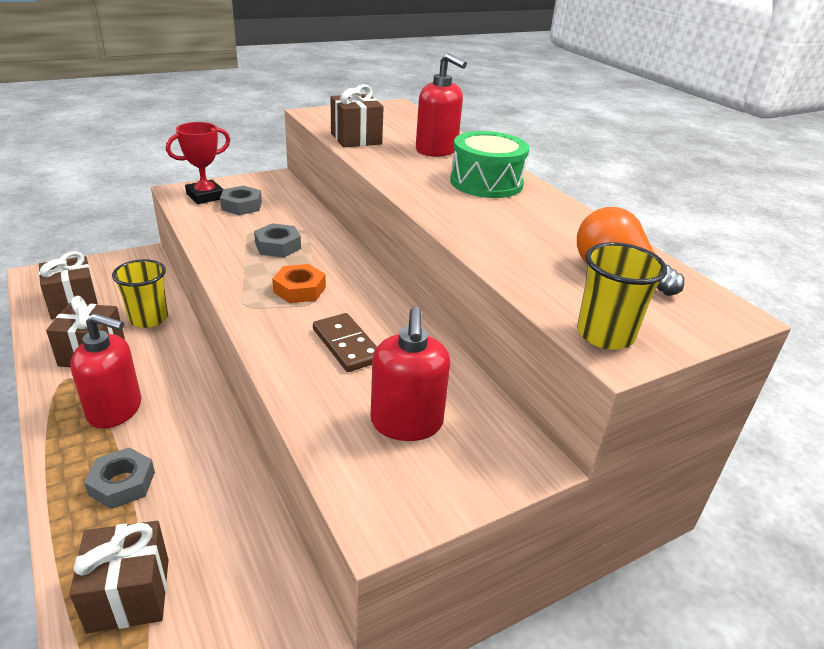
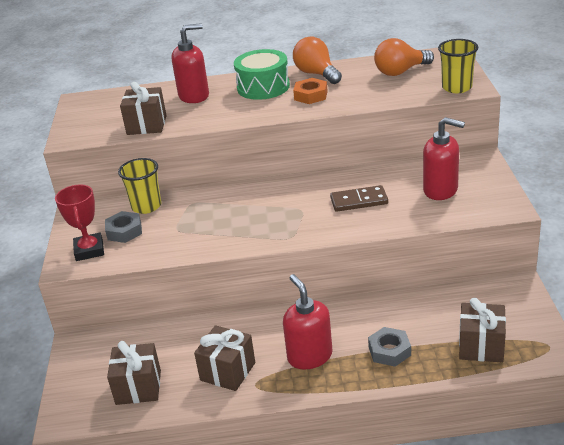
camera: 60 degrees left, 0 degrees up
red soap dispenser [70,313,141,429] -> red soap dispenser turned 60 degrees counterclockwise [283,274,333,369]
yellow cup [112,259,168,328] -> yellow cup moved to [118,158,161,214]
grey nut [254,223,301,257] -> none
orange nut [272,264,326,303] -> orange nut moved to [293,78,328,104]
none -> orange light bulb [293,37,342,84]

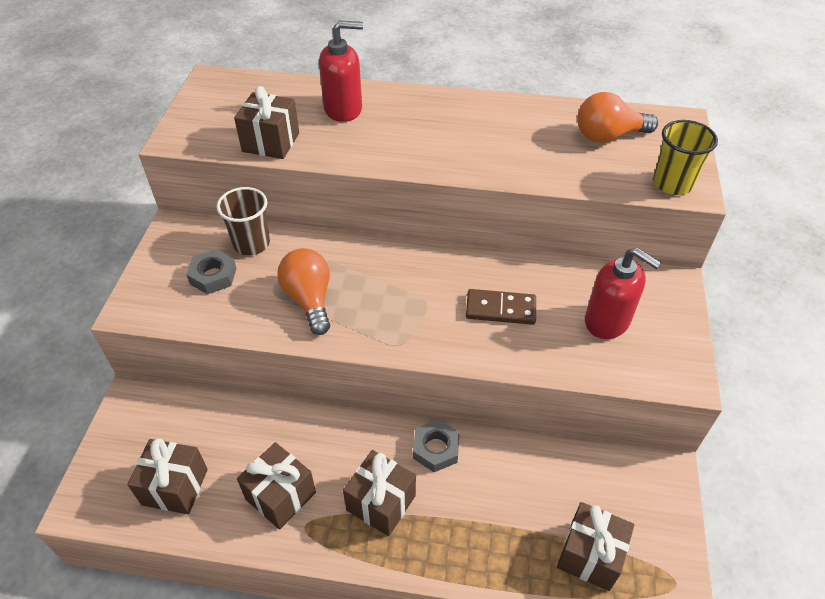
camera: 10 degrees right, 15 degrees up
red trophy [55,185,104,261] -> none
yellow cup [118,158,161,214] -> brown cup [217,187,270,255]
green drum [234,49,290,100] -> none
red soap dispenser [283,274,333,369] -> brown gift [343,450,416,536]
orange light bulb [293,37,342,84] -> orange light bulb moved to [277,248,330,335]
orange nut [293,78,328,104] -> none
grey nut [368,327,411,367] -> grey nut moved to [413,419,460,472]

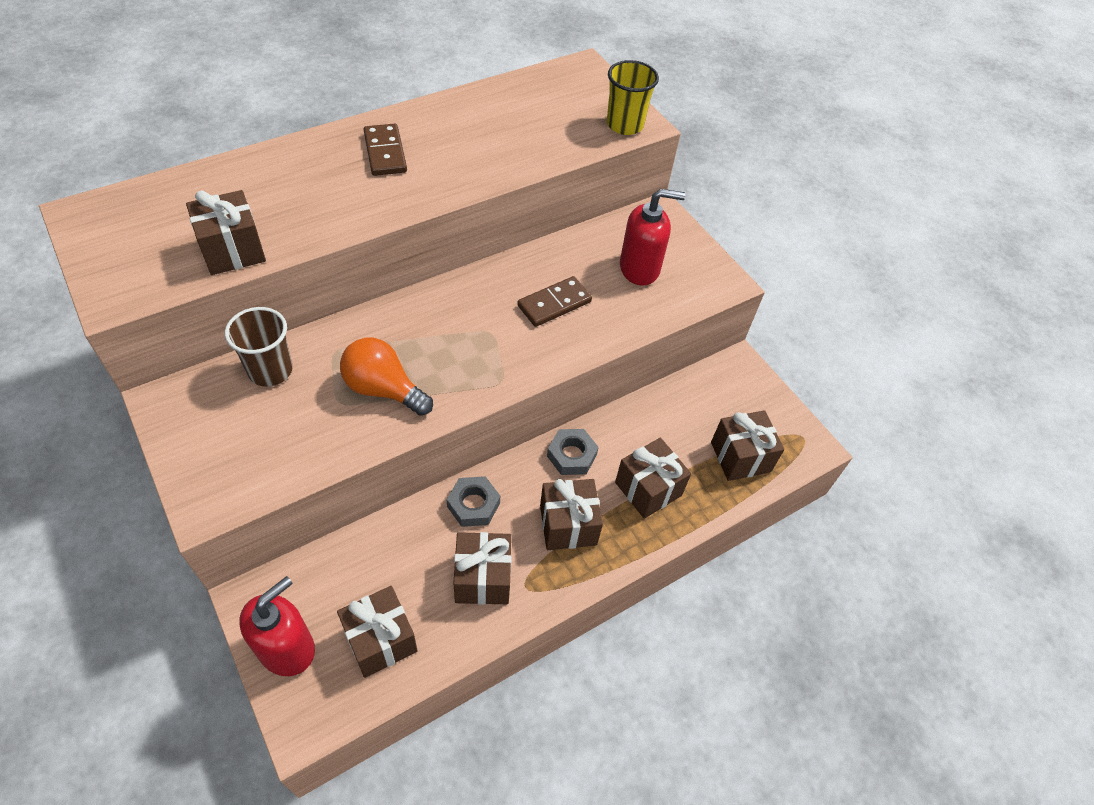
camera: 45 degrees left, 5 degrees up
grey nut [186,249,236,294] -> grey nut moved to [447,476,500,527]
red soap dispenser [319,20,363,122] -> red soap dispenser moved to [239,576,315,676]
orange light bulb [577,92,658,143] -> none
none -> brown domino [364,124,407,176]
none -> brown gift [615,438,691,519]

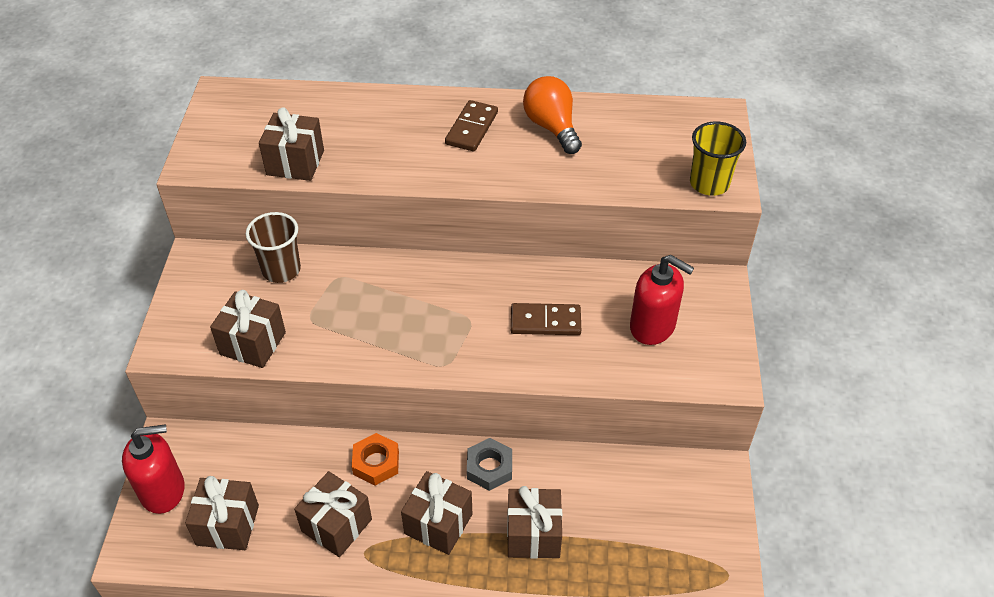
camera: 40 degrees right, 5 degrees down
orange light bulb [340,337,433,416] -> orange light bulb moved to [523,76,582,154]
grey nut [447,476,500,527] -> orange nut [352,433,399,485]
brown gift [711,410,784,481] -> brown gift moved to [210,290,286,368]

